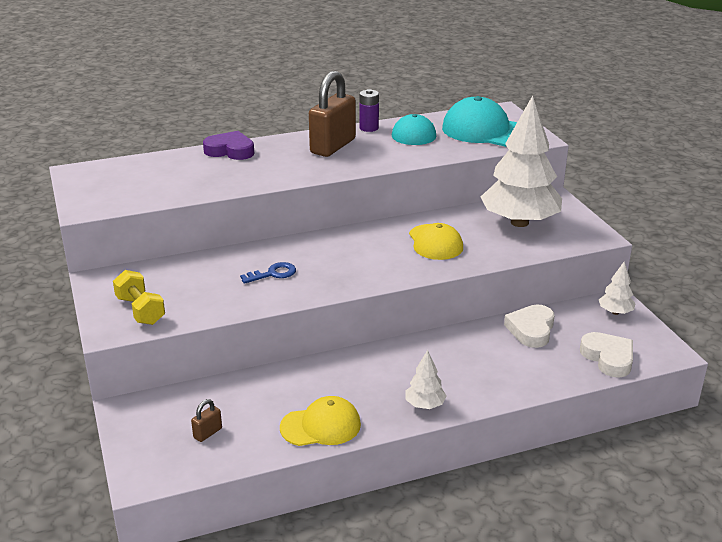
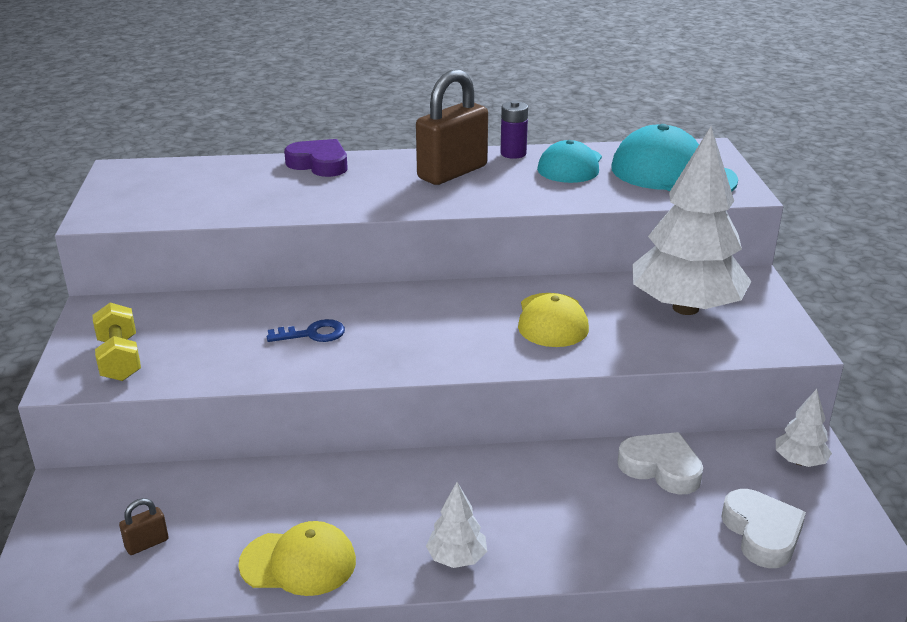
camera: 15 degrees right, 0 degrees up
white heart [504,304,554,348] -> white heart turned 90 degrees clockwise [617,432,703,494]

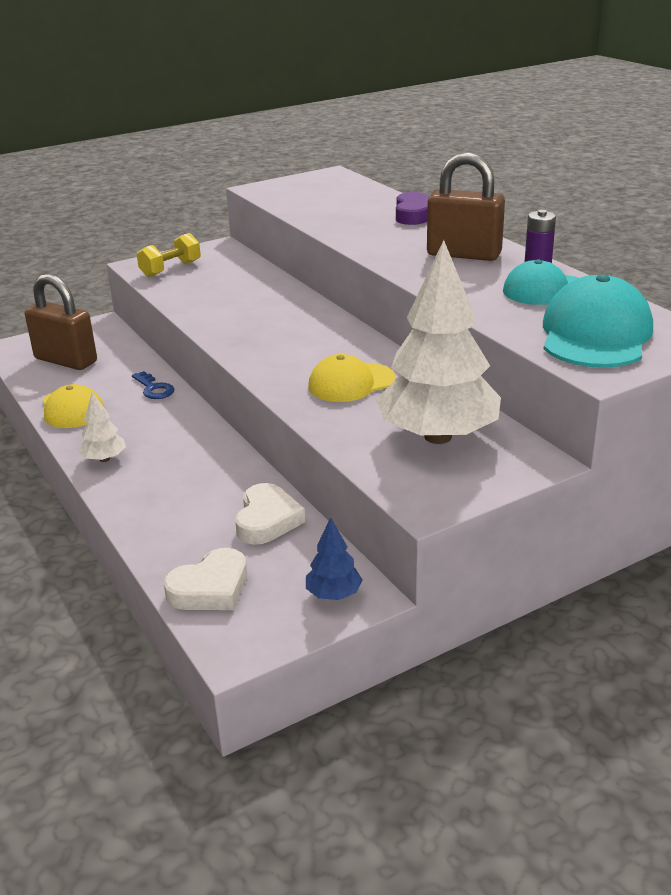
camera: 65 degrees right, 0 degrees up
brown padlock [119,498,168,555] -> brown padlock [25,274,97,370], size x2.43
blue key [267,319,345,342] -> blue key moved to [132,371,174,399]
white tree [776,389,832,467] -> blue tree [306,518,363,600]

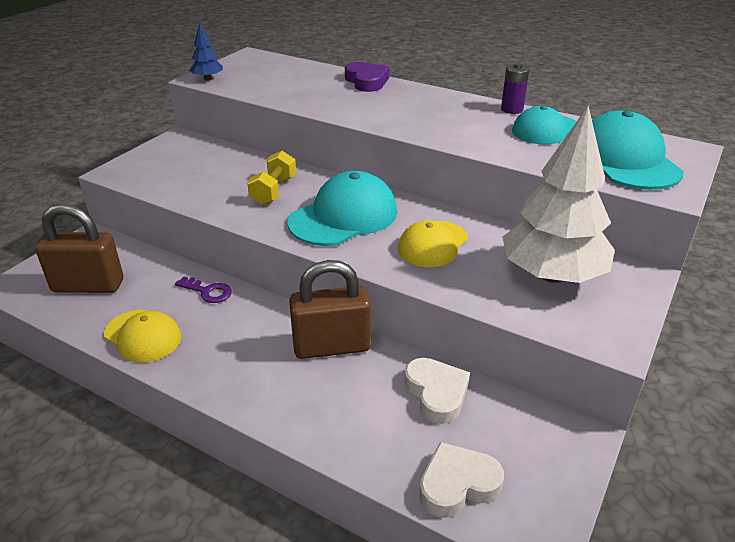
camera: 30 degrees left, 5 degrees up
white tree [79,392,126,462] -> none
blue key [132,371,174,399] -> purple key [175,276,232,303]
yellow dumbbell [137,233,201,277] -> yellow dumbbell moved to [247,151,296,205]
white heart [164,548,247,610] -> white heart turned 135 degrees counterclockwise [419,442,504,518]
blue tree [306,518,363,600] -> blue tree moved to [190,23,223,80]
brown padlock [427,152,505,261] -> brown padlock moved to [289,260,371,359]
none -> turquoise cap [288,171,397,246]

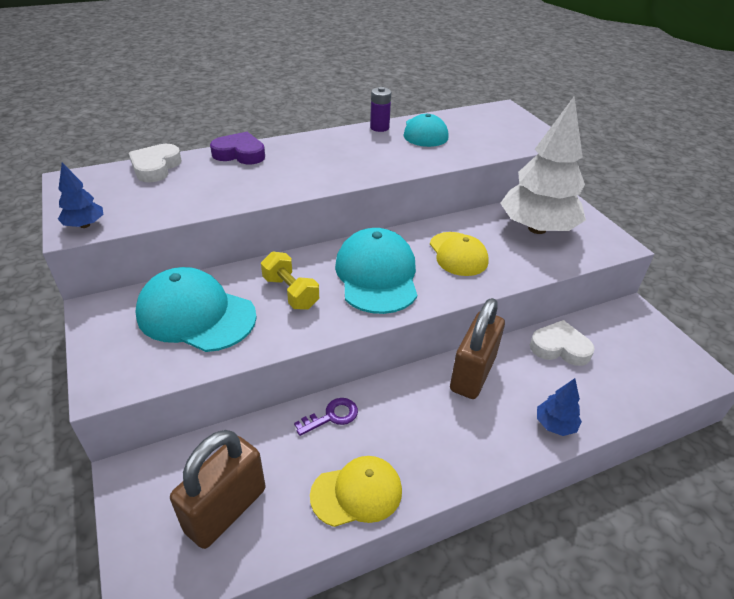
camera: 55 degrees left, 5 degrees up
white heart [419,442,504,518] -> white heart moved to [129,144,182,183]
turquoise cap [592,110,684,190] -> turquoise cap moved to [135,267,257,352]
none -> blue tree [537,378,582,436]

